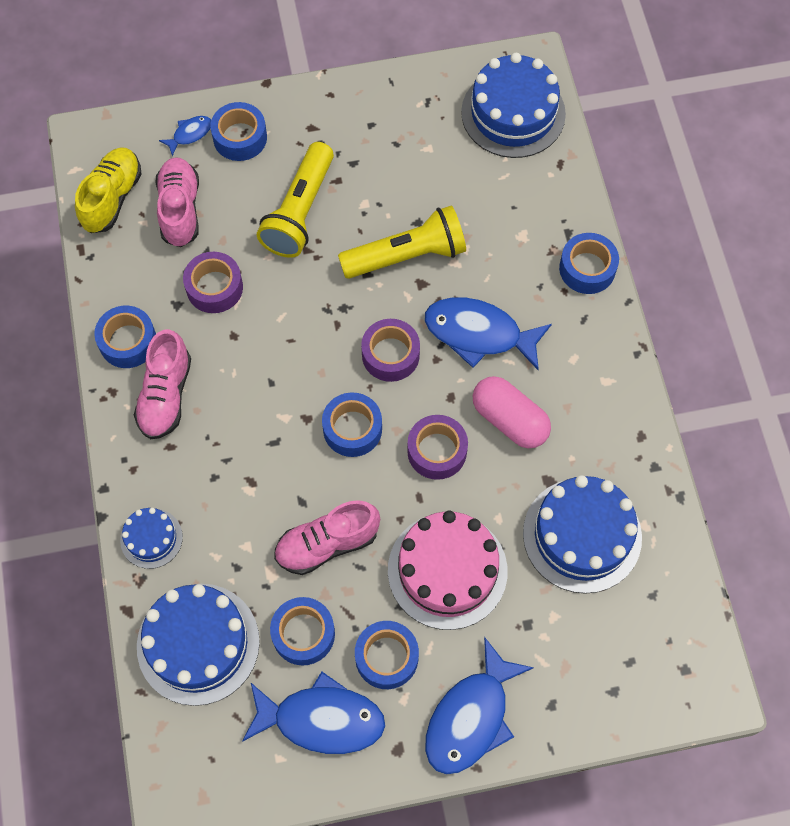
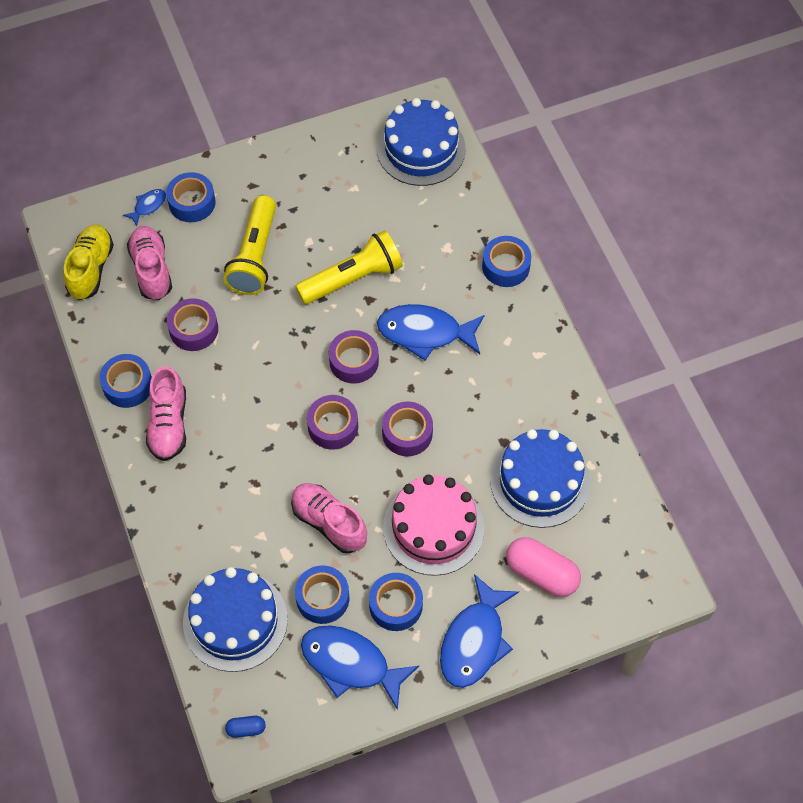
camera: 10 degrees left, 5 degrees down
blue cake [120,508,183,569] -> none
blue fish [242,672,385,754] -> blue fish turned 150 degrees counterclockwise [301,625,419,710]
pink shoe [274,500,380,575] -> pink shoe turned 75 degrees clockwise [291,483,367,553]
blue tape [322,392,382,457] -> purple tape [307,395,358,450]
pink capsule [472,376,551,448] -> pink capsule moved to [506,537,581,597]
none -> blue capsule [225,716,266,738]

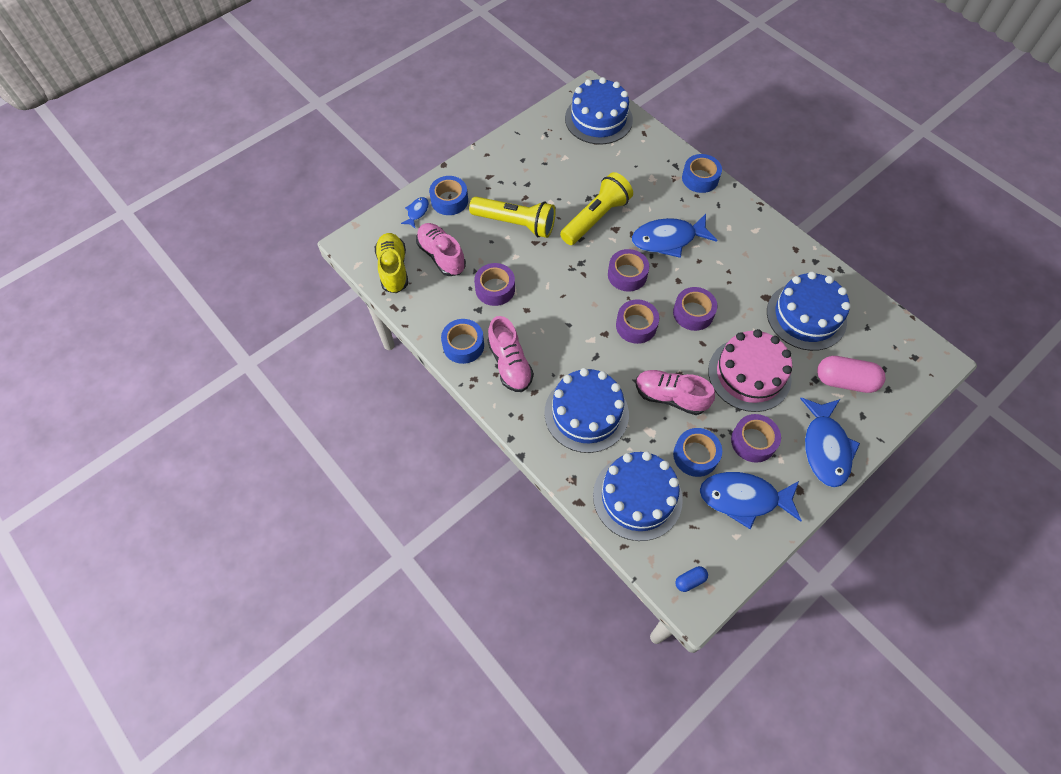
camera: 20 degrees left, 0 degrees up
yellow flashlight [224,195,276,295] -> yellow flashlight turned 60 degrees counterclockwise [469,197,556,238]
blue tape [369,573,423,631] -> purple tape [731,414,781,463]
none -> blue cake [544,368,629,453]

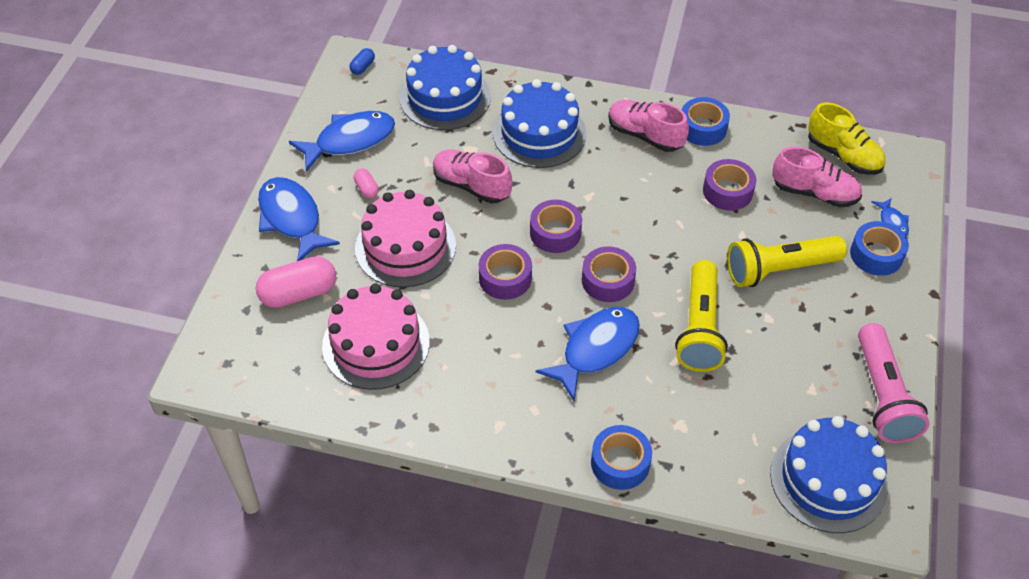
camera: 145 degrees right, 10 degrees down
pink shoe [636,370,715,415] -> pink shoe turned 135 degrees counterclockwise [433,149,512,204]
blue tape [673,428,722,477] -> none
purple tape [731,414,781,463] -> pink capsule [354,169,379,198]
blue cake [767,272,851,351] -> pink cake [322,283,430,390]
none -> pink flashlight [858,323,929,443]

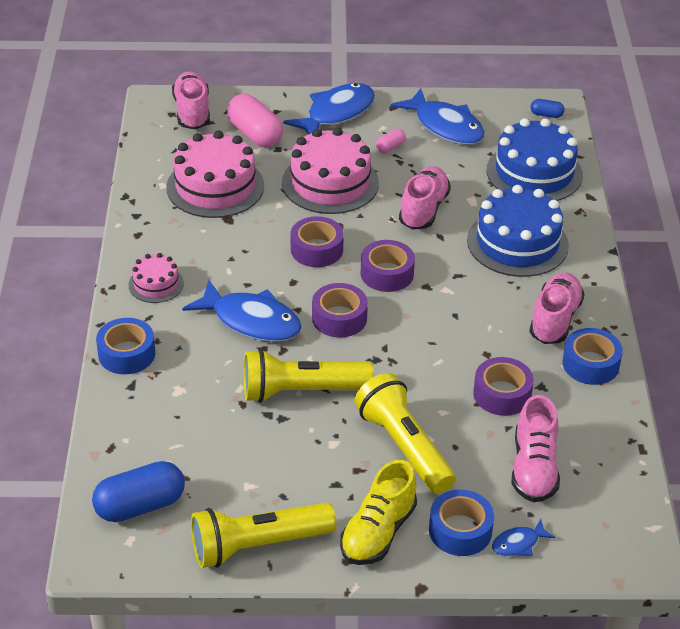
camera: 75 degrees right, 10 degrees down
blue cake [770,416,888,533] -> blue capsule [92,461,185,522]
yellow shoe [808,102,885,175] -> yellow shoe moved to [340,460,417,565]
pink flashlight [858,323,929,443] -> yellow flashlight [191,502,336,568]
none -> pink cake [128,253,184,303]
none -> pink shoe [172,71,210,129]

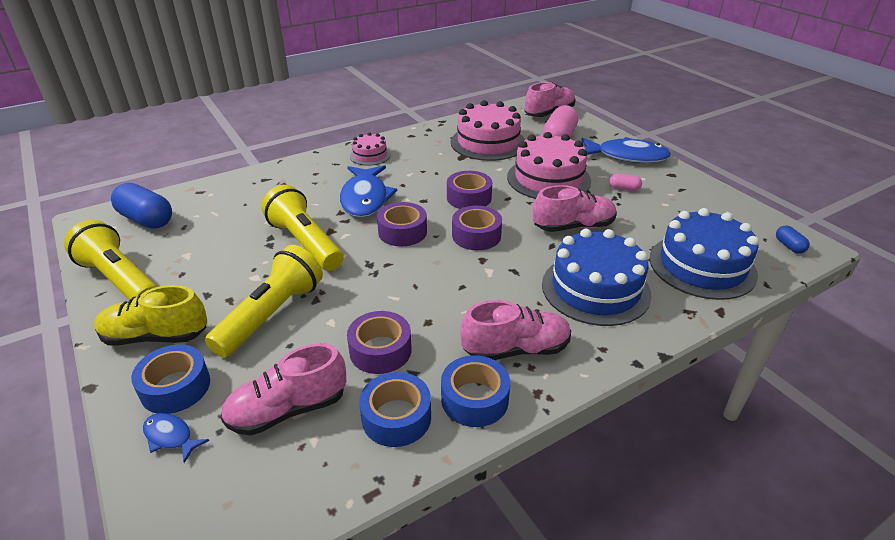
camera: 60 degrees right, 5 degrees down
blue tape [96,318,155,374] -> blue tape moved to [359,372,431,447]
blue fish [391,88,485,144] -> none

